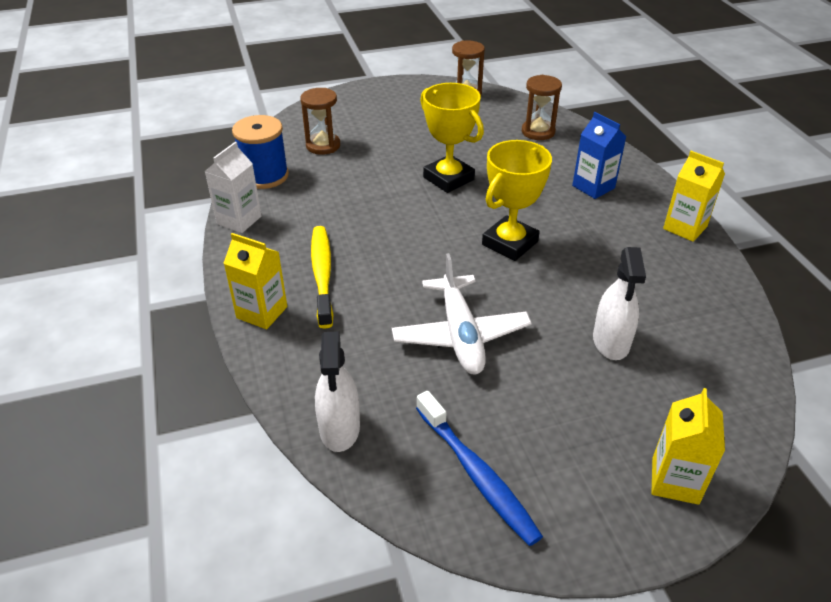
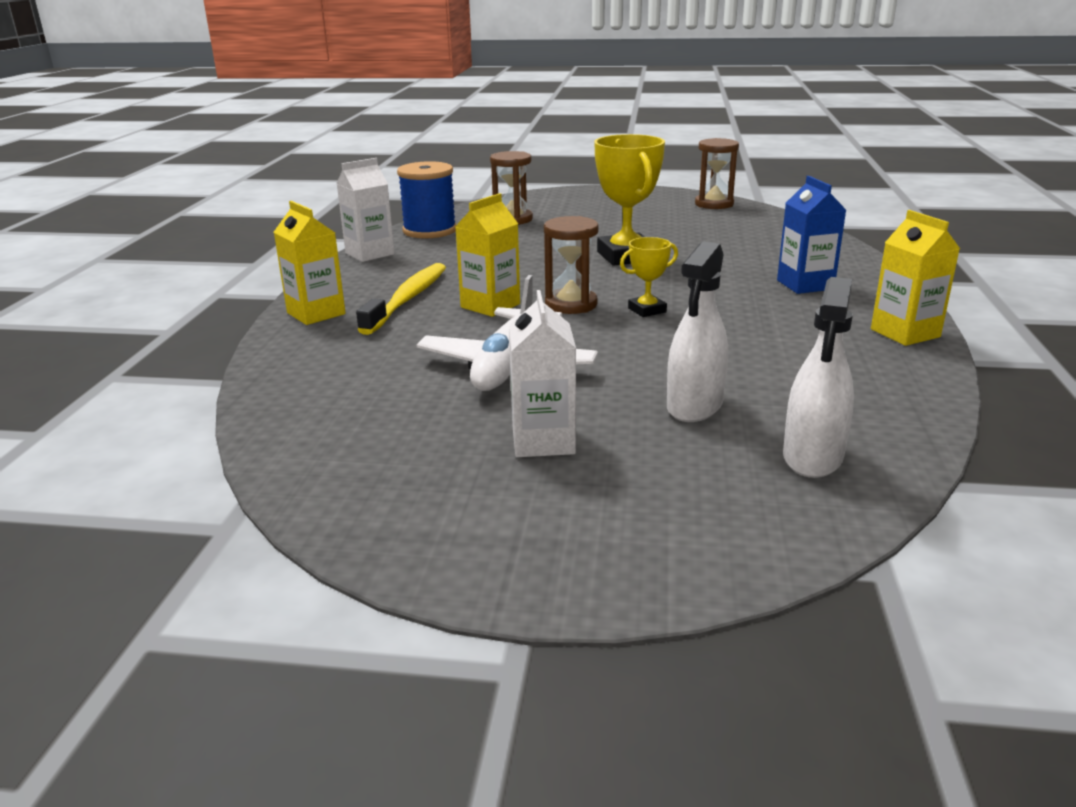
camera: 25 degrees right, 15 degrees down
white spray bottle [315,331,360,452] -> white spray bottle moved to [783,277,854,478]
blue toothbrush [416,391,543,546] -> none
yellow trophy [482,140,552,261] -> yellow trophy [620,237,678,317], size x0.52
brown hourglass [522,75,562,140] -> brown hourglass moved to [544,216,598,314]
yellow carton [652,388,725,505] -> yellow carton moved to [455,193,520,317]
none -> white carton [509,290,576,457]

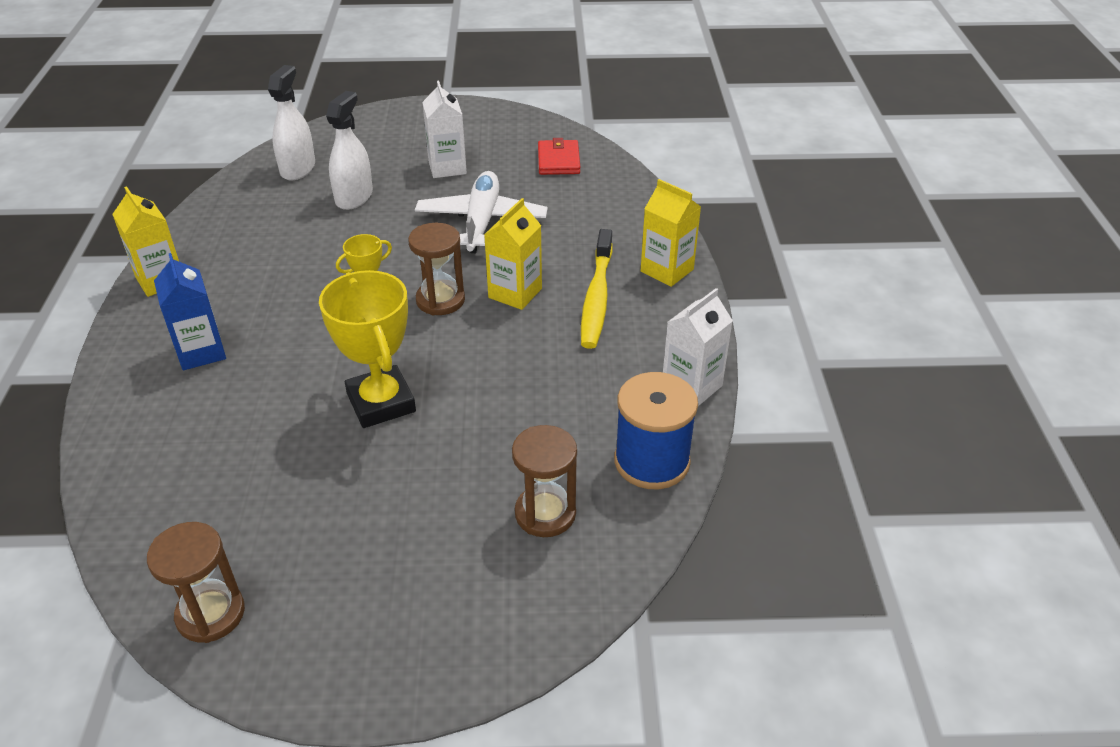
camera: 170 degrees right, 15 degrees up
none -> red wallet [538,138,580,175]

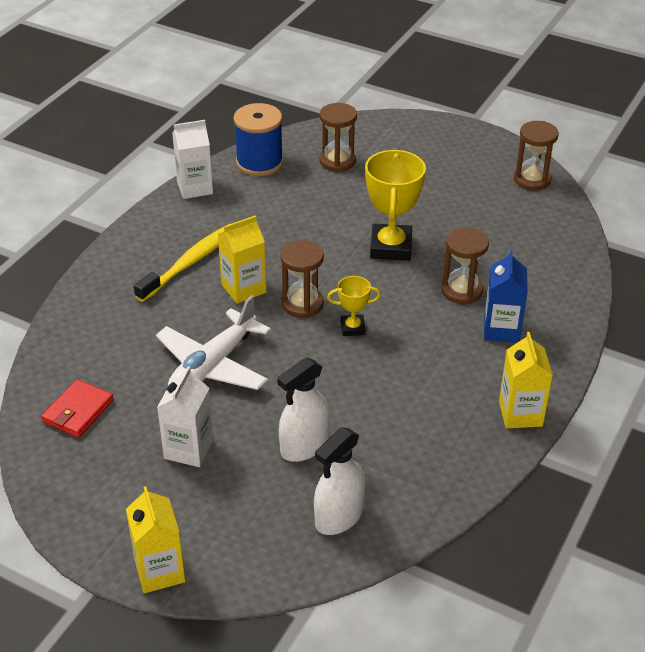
camera: 150 degrees left, 0 degrees up
yellow carton [641,179,701,287] -> yellow carton moved to [126,486,185,593]
none -> brown hourglass [442,227,489,304]

